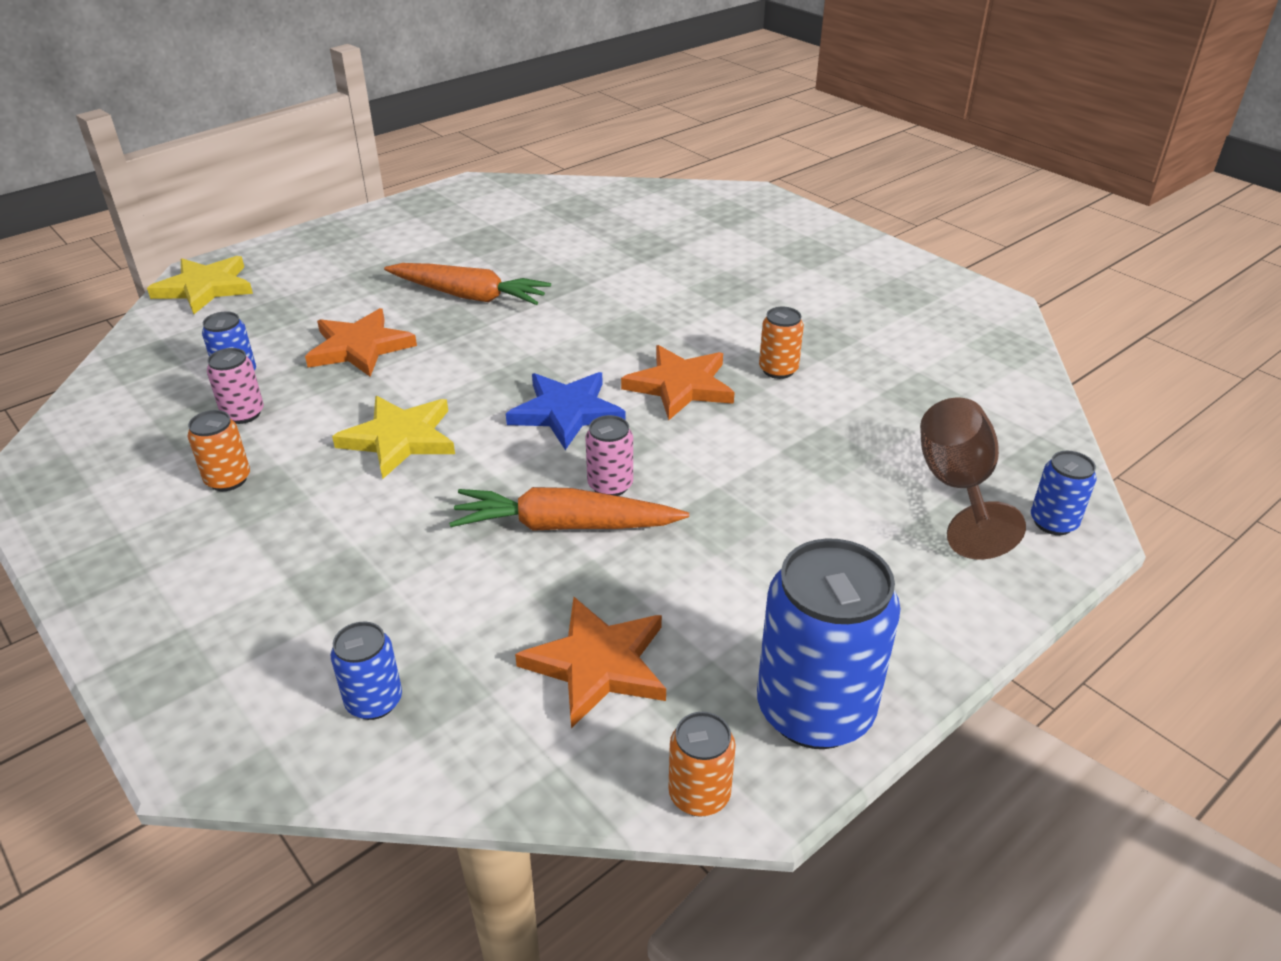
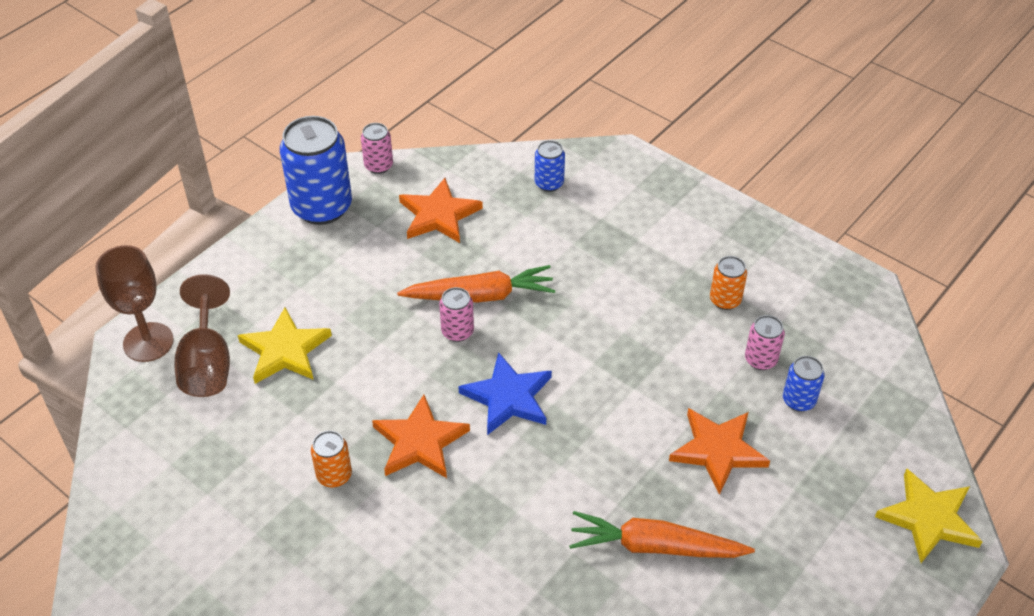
camera: 170 degrees right, 10 degrees up
yellow star [332,396,455,479] -> yellow star moved to [238,308,332,384]
orange can [668,712,736,817] -> pink can [361,123,393,174]
blue can [1031,451,1096,535] -> brown goblet [95,245,174,362]

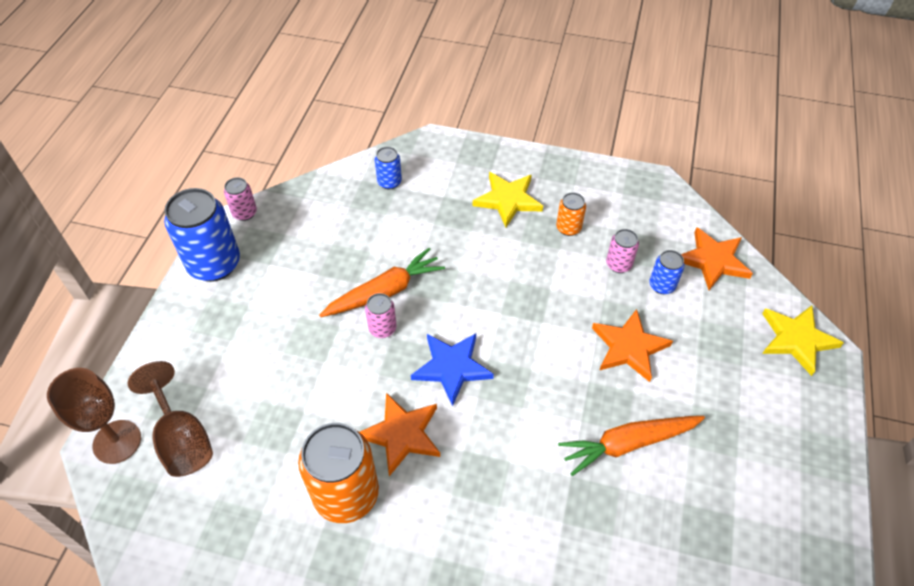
camera: 25 degrees left, 5 degrees up
yellow star [238,308,332,384] -> yellow star moved to [473,172,543,227]
orange can [311,431,352,488] -> orange can [298,423,379,523], size x2.05
orange star [399,178,483,243] -> orange star moved to [681,227,753,290]

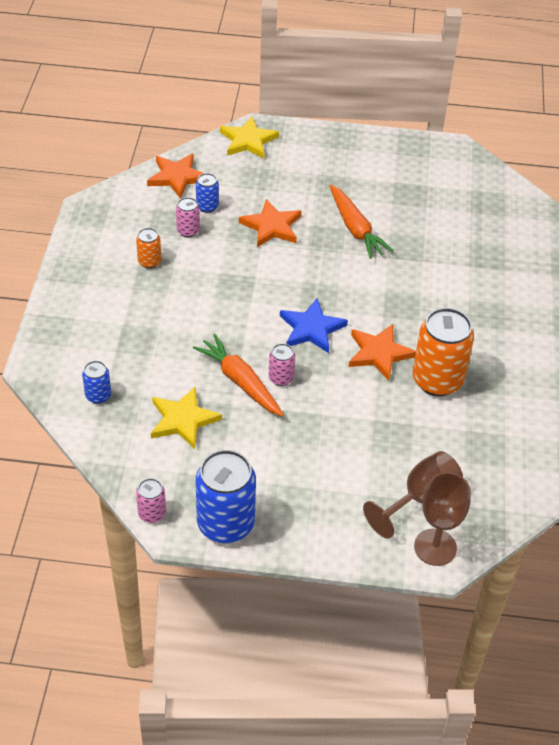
camera: 100 degrees left, 5 degrees down
yellow star [473,172,543,227] -> yellow star moved to [151,387,222,449]

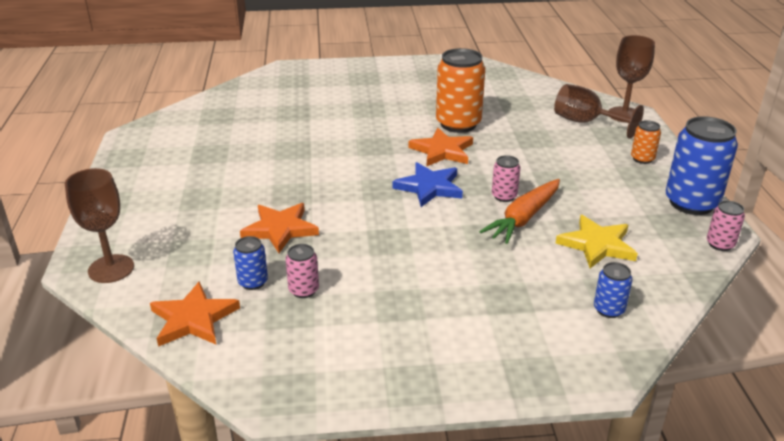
camera: 100 degrees left, 15 degrees down
orange can [136,228,161,269] -> orange can moved to [631,120,661,164]
yellow star [220,116,279,158] -> brown goblet [65,168,134,283]
orange carrot [329,184,393,259] -> none

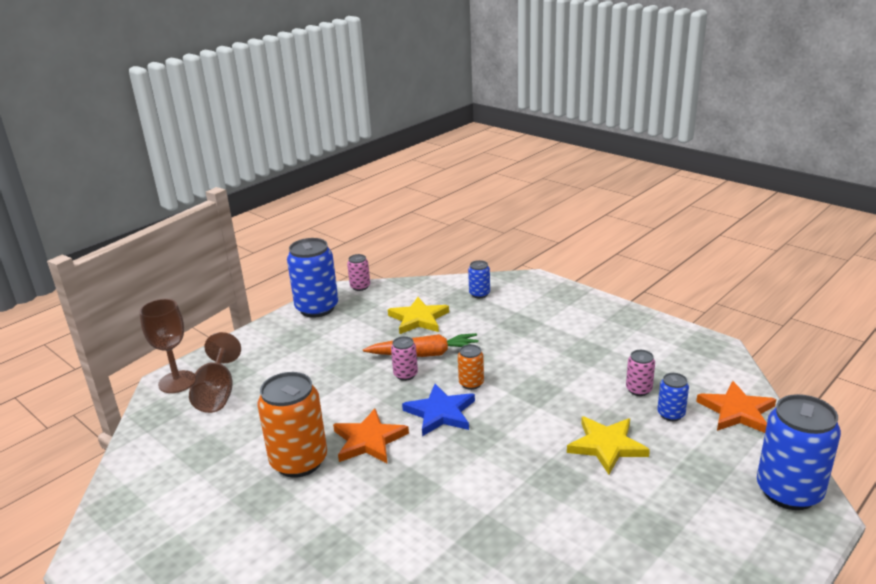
camera: 130 degrees left, 5 degrees down
brown goblet [65,168,134,283] -> blue can [757,394,841,510]
orange star [240,203,319,253] -> yellow star [567,416,650,474]
orange can [631,120,661,164] -> orange can moved to [458,344,484,390]

